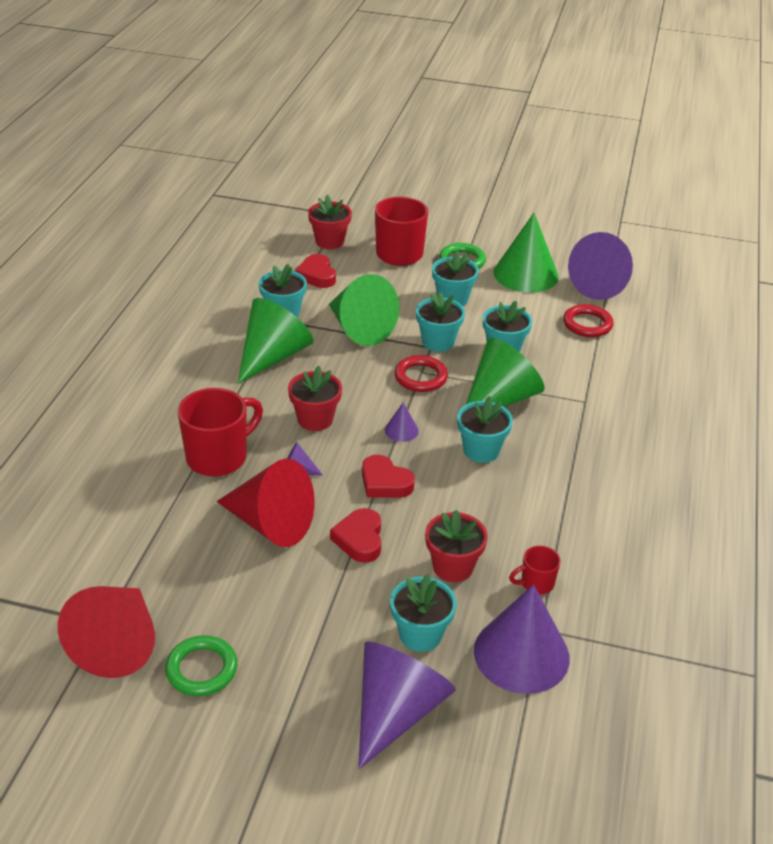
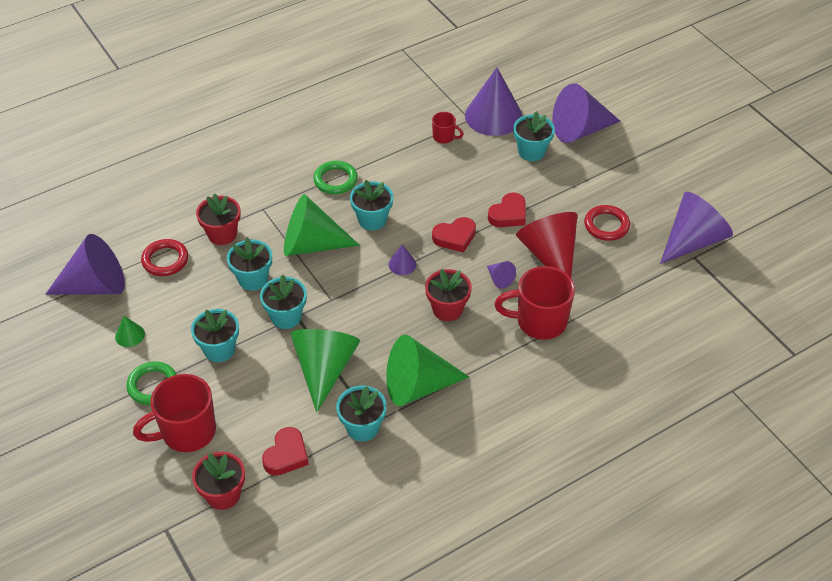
camera: 135 degrees left, 10 degrees up
red cone [58,586,155,678] -> purple cone [660,192,733,264]
green ring [165,635,237,696] -> green ring moved to [313,161,358,194]
red heart [362,455,415,498] -> red heart turned 75 degrees clockwise [432,217,476,253]
red ring [394,355,448,392] -> red ring moved to [584,205,630,241]
red flower pot [425,510,488,582] -> red flower pot moved to [196,193,241,245]
green cone [494,213,558,293] -> green cone [115,316,145,347], size x0.43

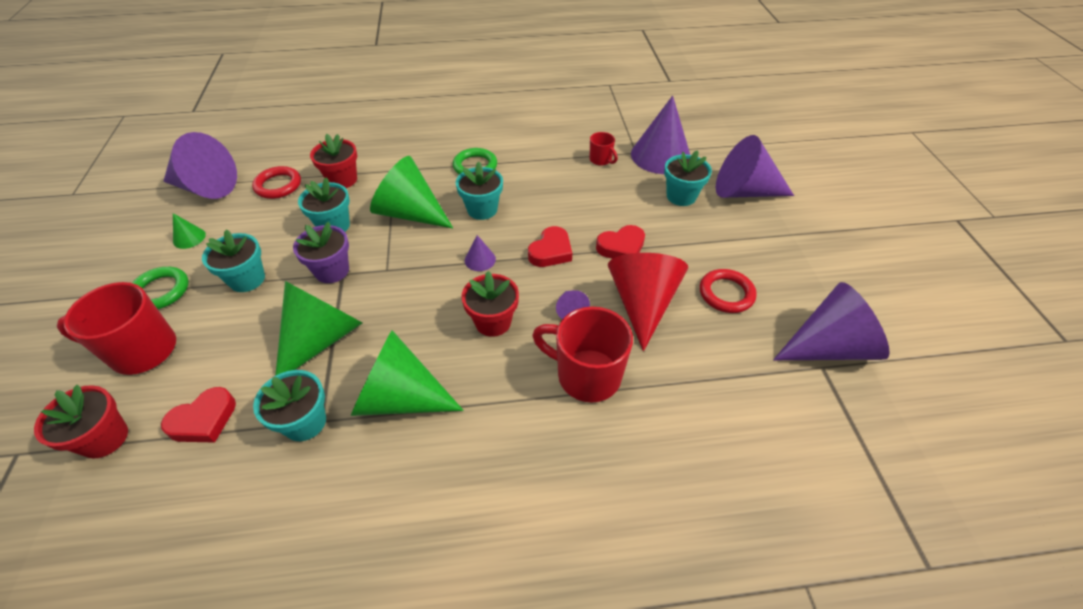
camera: 25 degrees right, 0 degrees up
turquoise flower pot [260,275,307,329] -> purple flower pot [293,222,349,283]
red heart [432,217,476,253] -> red heart turned 60 degrees counterclockwise [528,226,572,267]

